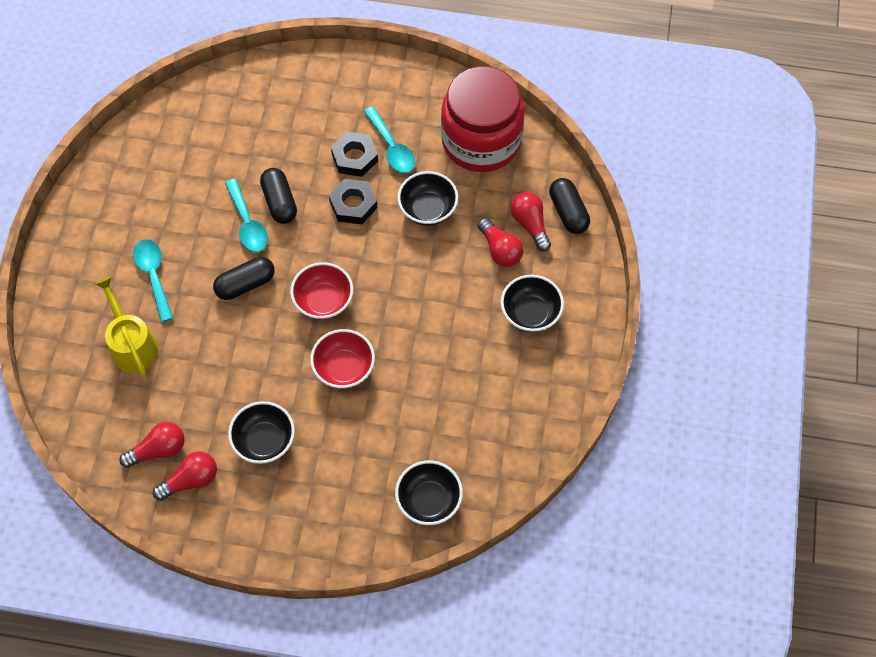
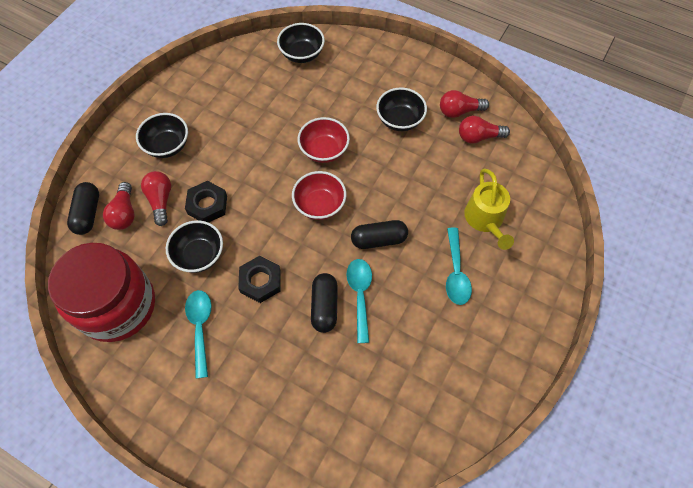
camera: 160 degrees left, 0 degrees up
black nut [331,132,378,177] -> black nut moved to [185,181,227,223]

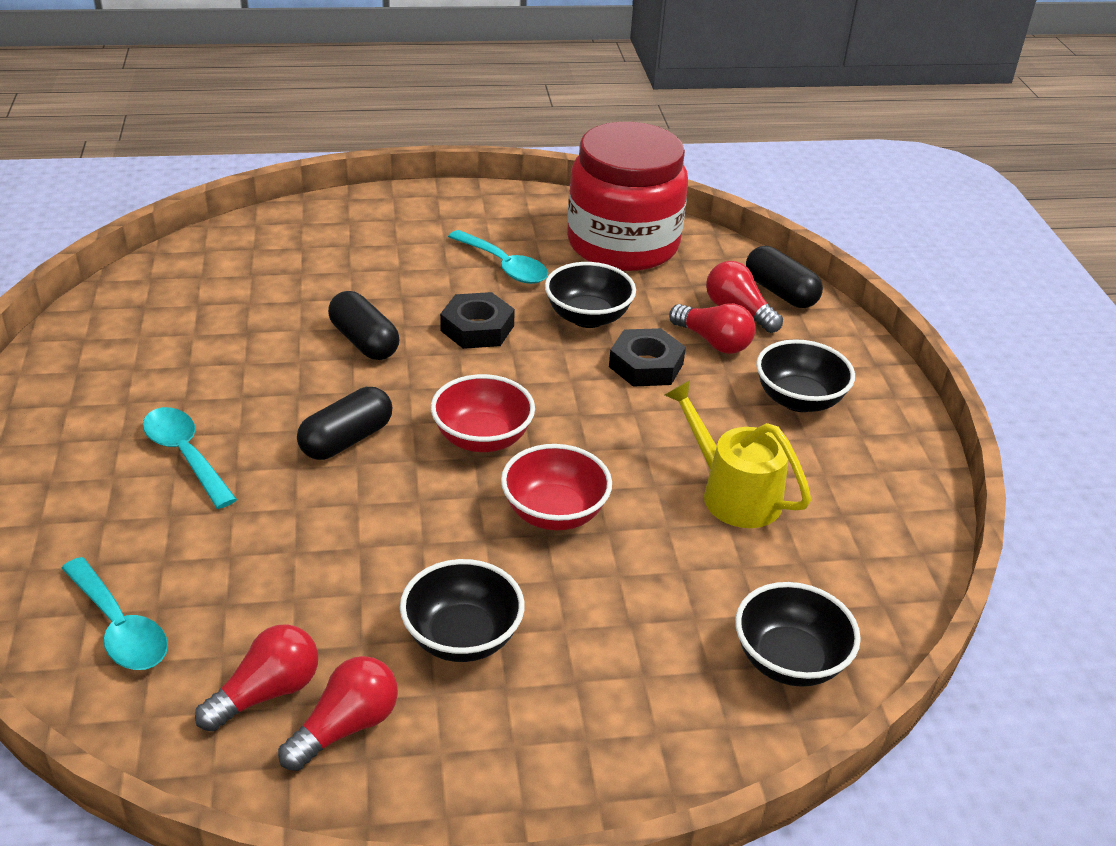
camera: 140 degrees right, 25 degrees down
turquoise spoon [346,259,372,343] -> turquoise spoon moved to [61,557,168,670]
yellow watering can [464,169,514,250] -> yellow watering can moved to [664,380,811,528]

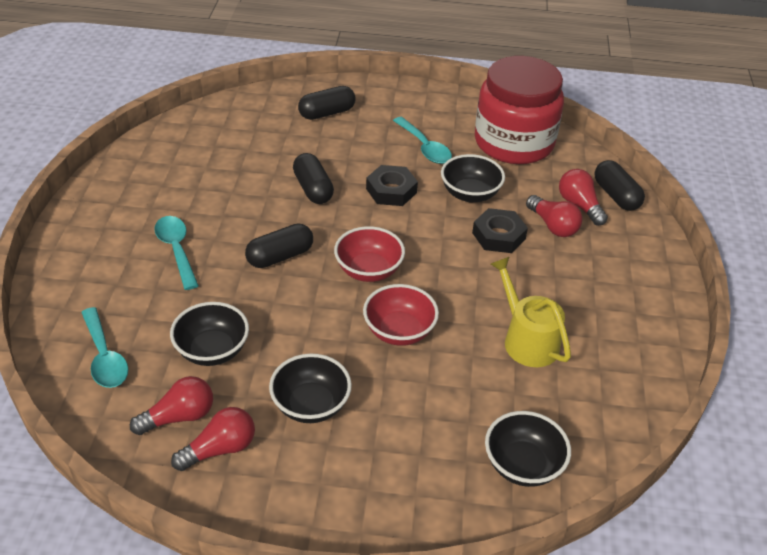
camera: 15 degrees right, 5 degrees up
black bowl [756,339,855,412] -> black bowl moved to [170,302,249,366]
none -> black capsule [298,86,355,120]

